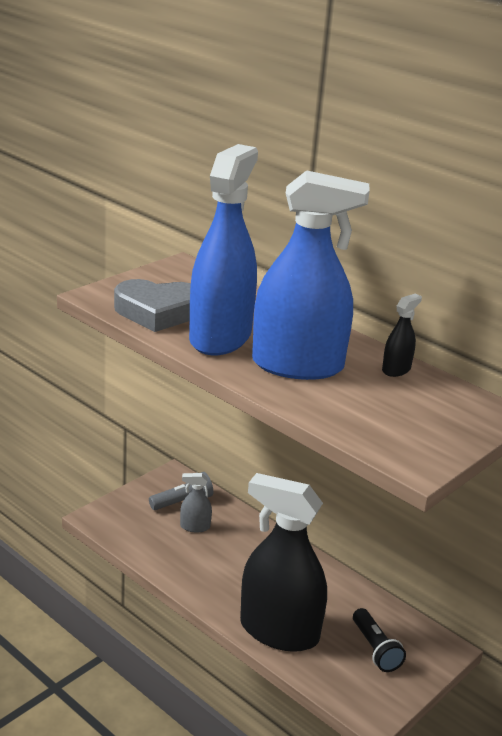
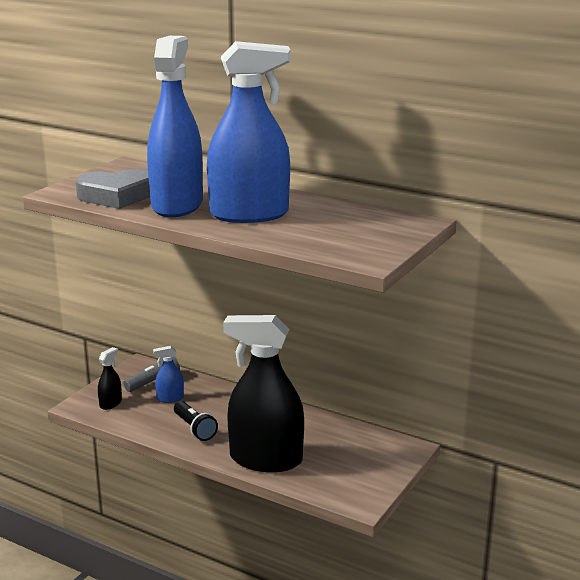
camera: 10 degrees left, 5 degrees down
grey spray bottle [180,473,212,533] -> blue spray bottle [153,346,184,403]
black flashlight [353,608,406,672] -> black flashlight moved to [174,401,218,441]
black spray bottle [382,294,422,377] -> black spray bottle moved to [98,347,122,410]

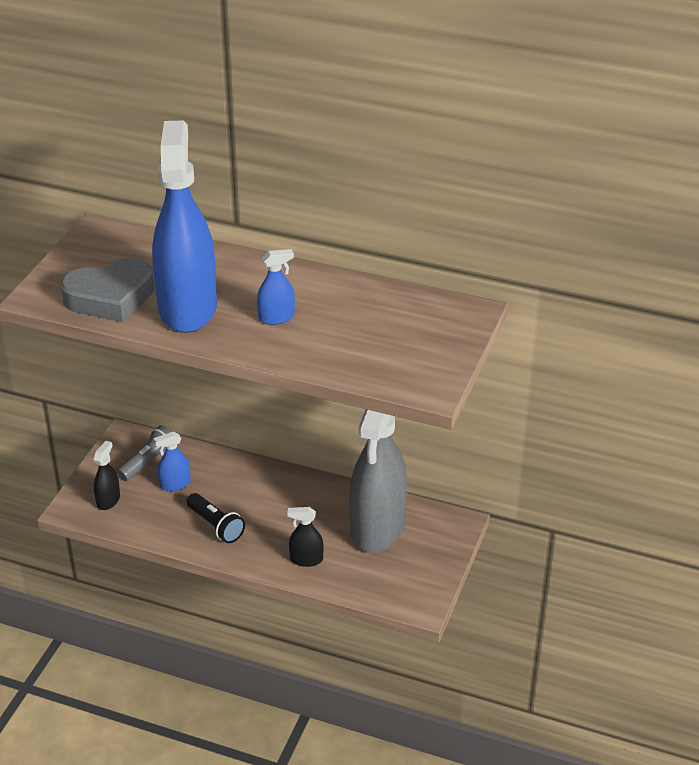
camera: 10 degrees left, 15 degrees up
blue spray bottle [207,41,291,223] -> blue spray bottle [257,249,295,325], size x0.41
black spray bottle [223,315,304,472] -> black spray bottle [288,507,324,567], size x0.41
none -> grey spray bottle [349,409,407,553]

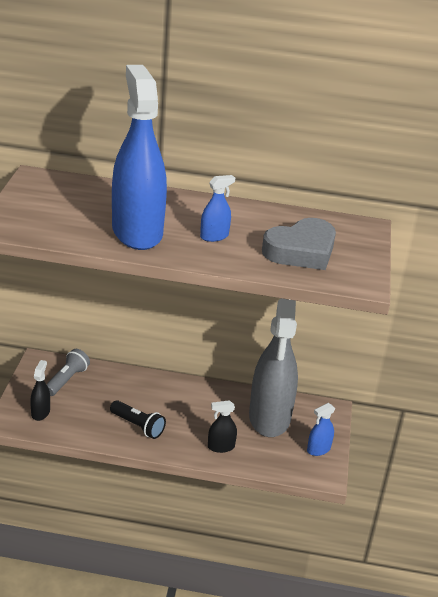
camera: 15 degrees left, 5 degrees down
grey heart [61,258,154,322] -> grey heart moved to [262,218,336,270]
blue spray bottle [154,432,191,491] -> blue spray bottle moved to [307,403,336,456]

